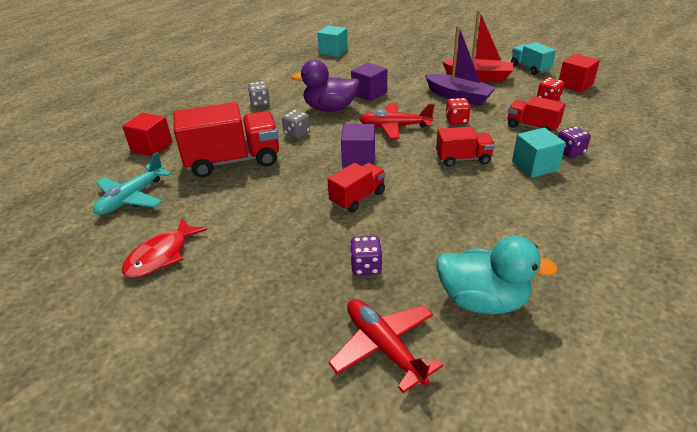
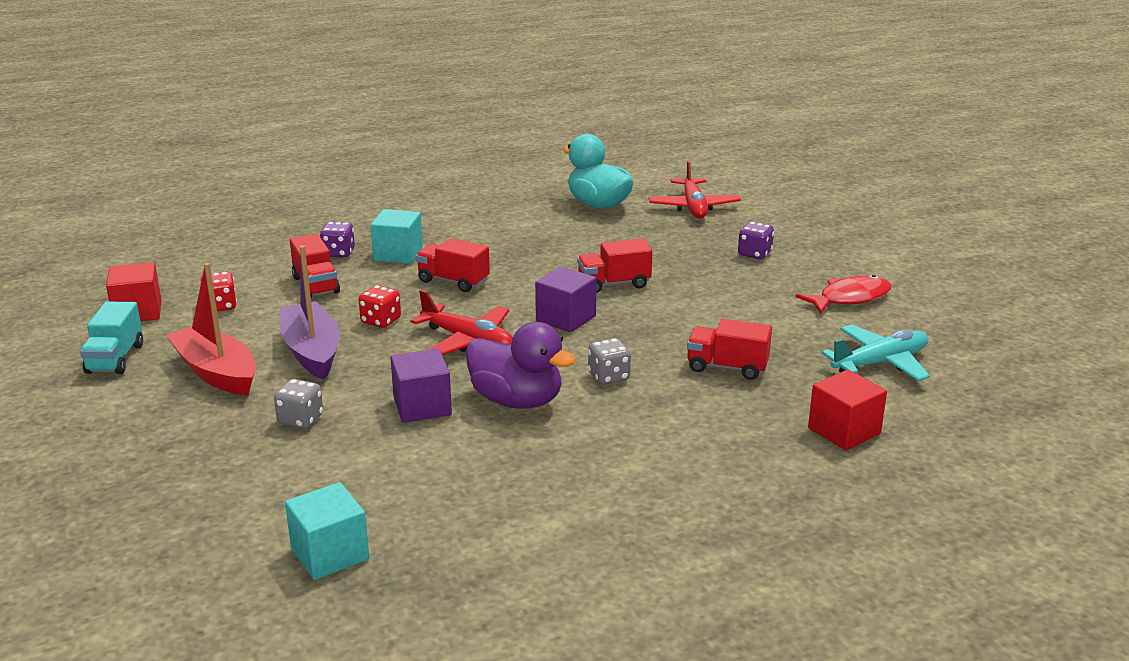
camera: 150 degrees left, 10 degrees down
red truck [173,102,279,178] -> red truck [687,319,772,380], size x0.55
grey dice [248,82,270,107] -> grey dice moved to [274,379,323,429]
purple dice [350,236,382,275] -> purple dice moved to [738,222,774,259]

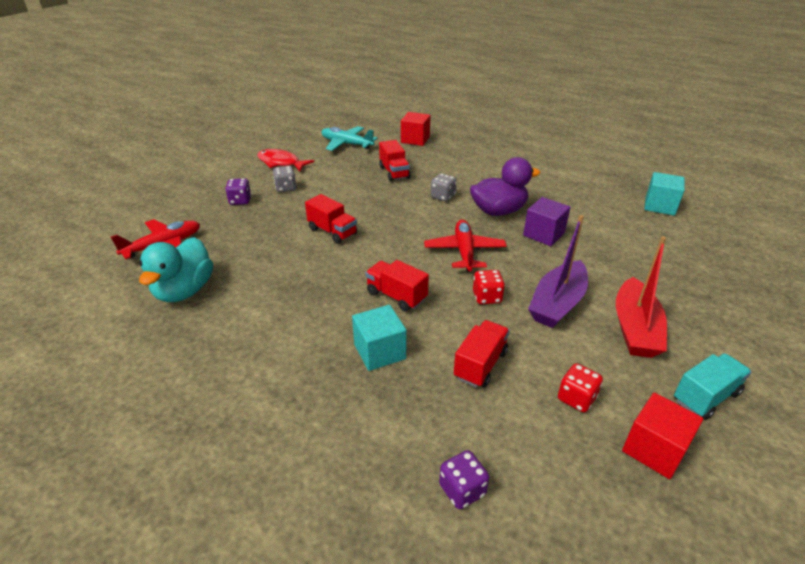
camera: 125 degrees left, 10 degrees up
grey dice [274,379,323,429] -> grey dice moved to [273,166,296,192]
purple dice [320,222,355,258] -> purple dice moved to [439,450,489,509]
red truck [416,238,490,292] -> red truck turned 135 degrees clockwise [365,260,429,312]
purple duck [466,322,576,409] -> purple duck turned 75 degrees clockwise [470,157,540,216]
purple cube [535,266,597,333] -> none

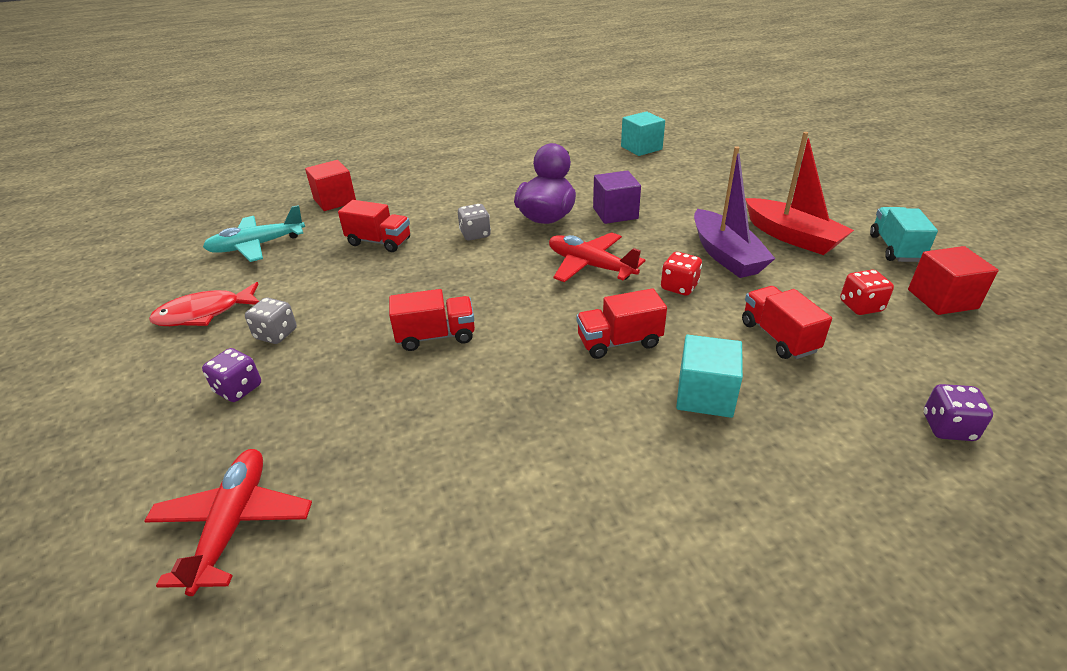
camera: 50 degrees left, 0 degrees up
turquoise duck [139,237,213,302] -> none

